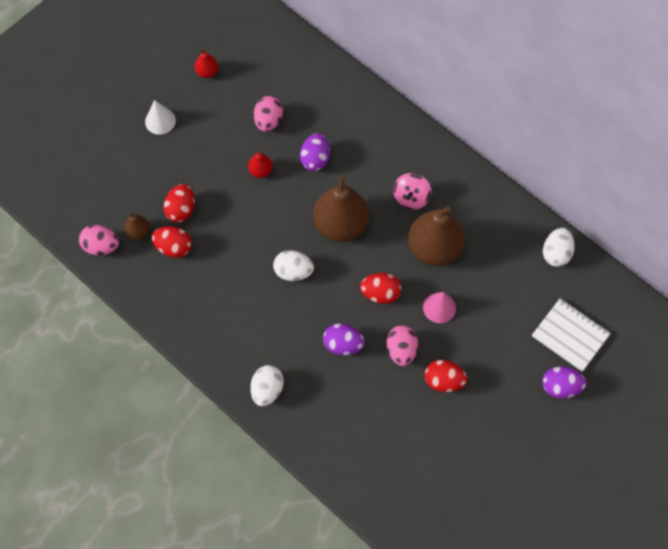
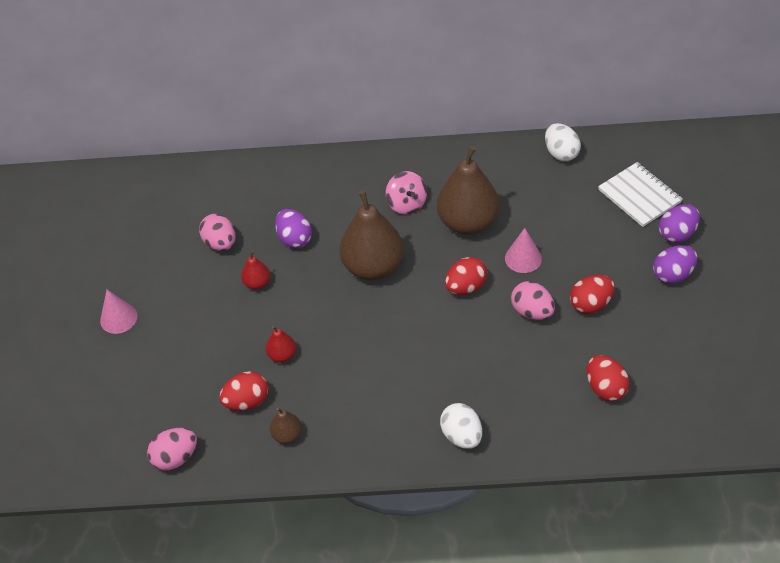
camera: 40 degrees left, 15 degrees down
brown pear [124,212,150,240] -> brown pear moved to [270,407,302,444]
white cone [145,100,176,135] -> pink cone [100,290,137,334]
red egg [163,184,195,222] -> red egg moved to [587,355,630,401]
red pear [195,48,218,78] -> red pear moved to [266,326,296,363]
white egg [273,250,314,281] -> none
purple egg [323,323,365,355] -> purple egg moved to [653,245,698,284]
white notebook [532,299,611,371] -> white notebook turned 60 degrees clockwise [598,162,683,227]

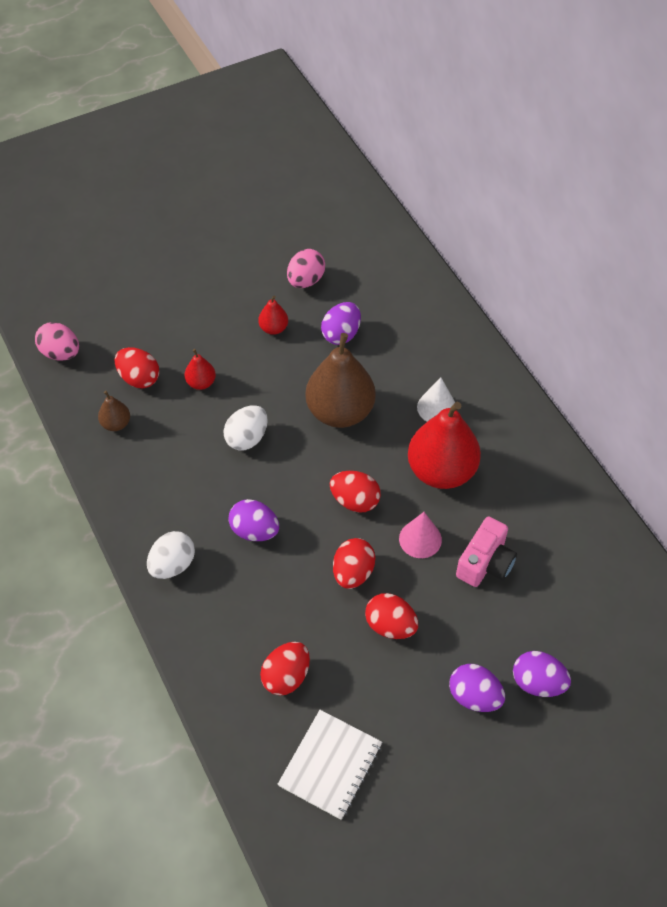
camera: 60 degrees right, 5 degrees up
pink cone [100,290,137,334] -> none
pink spinning top [386,171,427,215] -> white cone [417,377,455,422]
brown pear [437,146,499,235] -> red pear [408,402,481,489]
pink egg [511,281,555,320] -> red egg [333,538,375,589]
white egg [545,123,581,161] -> white egg moved to [223,405,268,450]
white notebook [598,162,683,227] -> white notebook moved to [277,710,382,820]
none -> purple egg [228,499,279,541]
none -> pink camera [456,517,517,587]

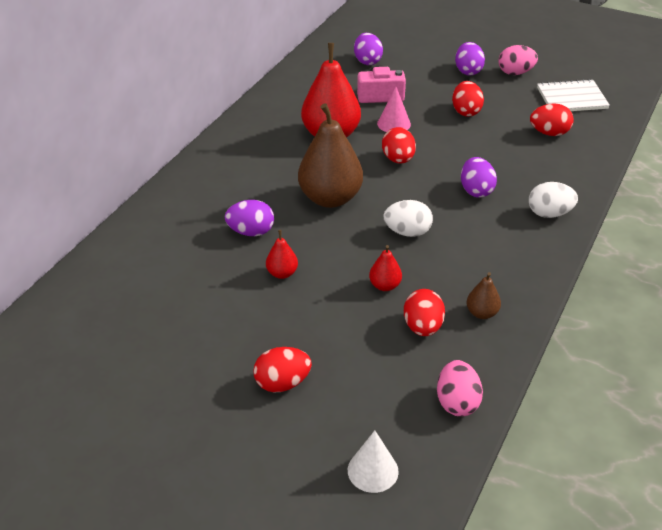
camera: 125 degrees left, 15 degrees down
pink egg [287,249,325,288] -> pink egg moved to [498,45,538,75]
red egg [333,538,375,589] -> red egg moved to [253,347,312,393]
white cone [417,377,455,422] -> white cone moved to [348,430,399,493]
purple egg [513,651,571,697] -> purple egg moved to [354,33,383,65]

